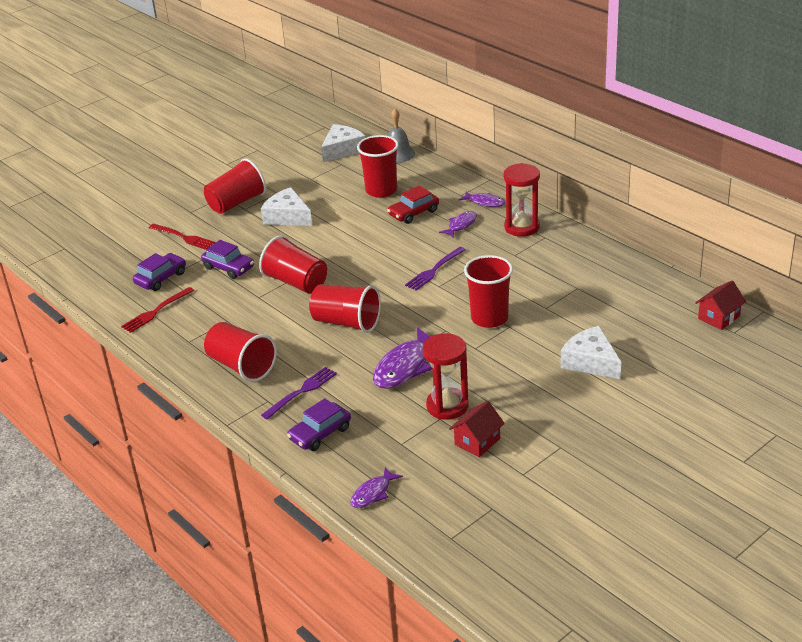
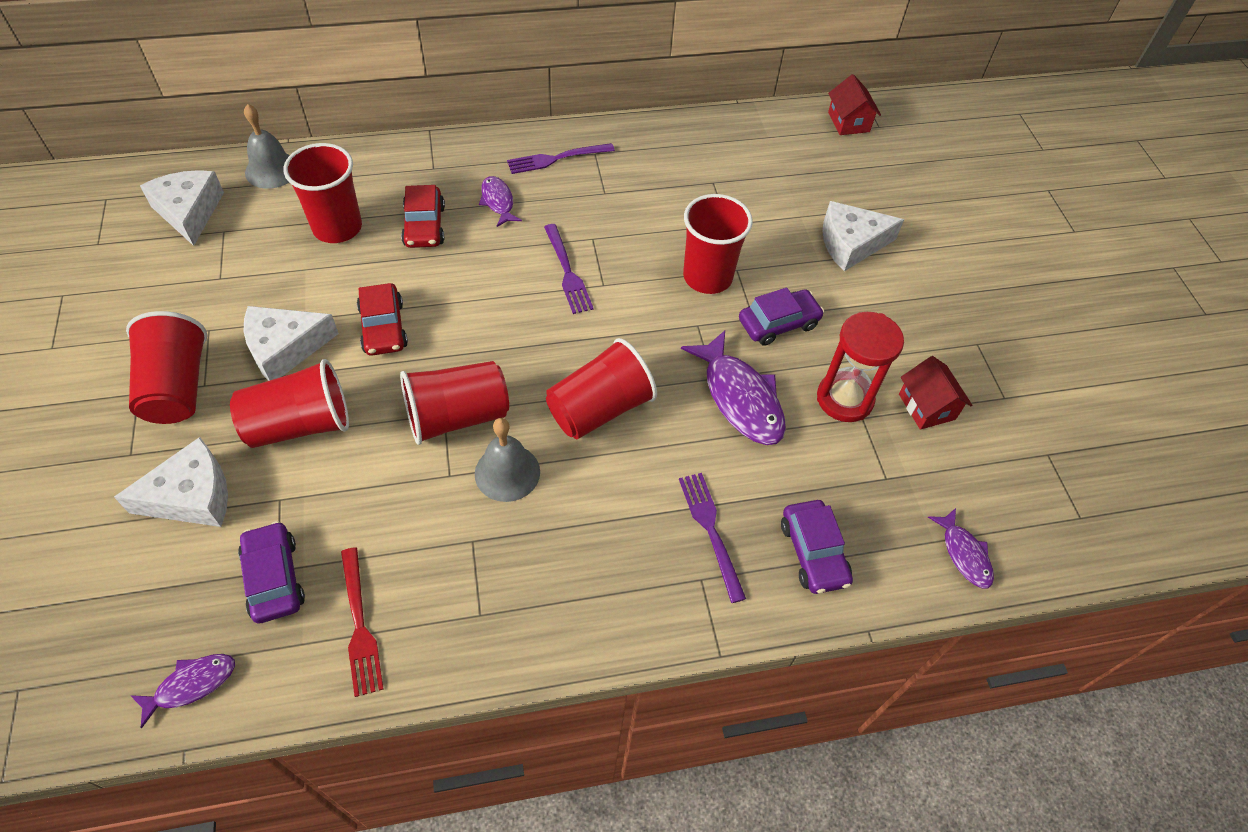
camera: 65 degrees left, 20 degrees up
red fork [149,224,215,250] -> white cheese [114,437,228,527]
purple car [201,240,254,279] -> purple car moved to [739,288,824,346]
red cup [204,322,277,382] -> red cup moved to [230,359,349,448]
purple fish [459,191,506,207] -> purple fish moved to [130,654,235,729]
red hourglass [504,163,540,237] -> purple fork [507,143,615,174]
none -> red car [357,283,408,356]
none -> grey bell [475,418,540,502]

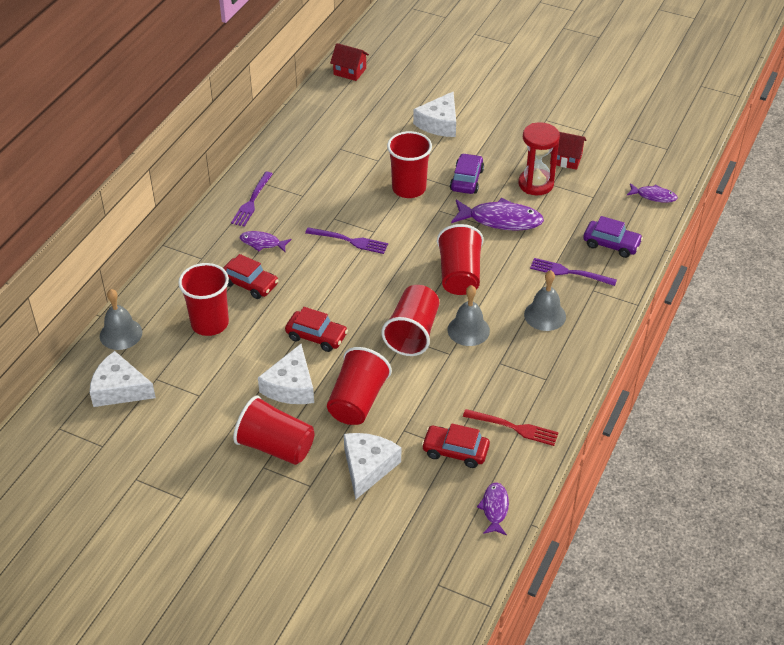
camera: 50 degrees left, 10 degrees down
purple car [238,521,305,623] -> red car [421,423,490,468]
none -> grey bell [524,270,566,331]

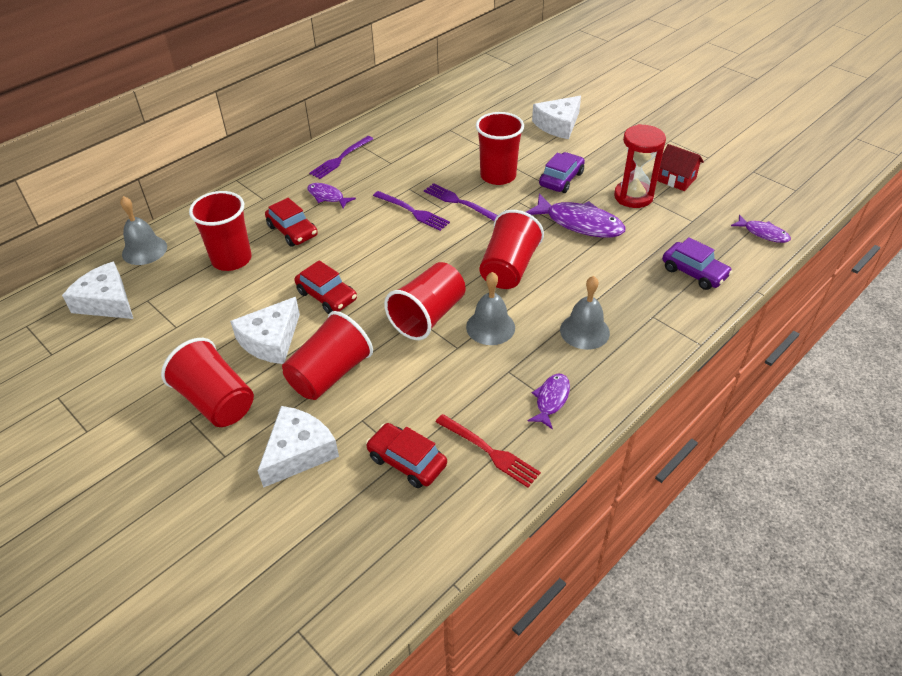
camera: 20 degrees right, 0 degrees up
red house [330,43,369,81] -> none
purple fish [477,482,509,535] -> purple fish moved to [528,374,570,430]
purple fork [530,258,617,286] -> purple fork moved to [424,183,498,221]

